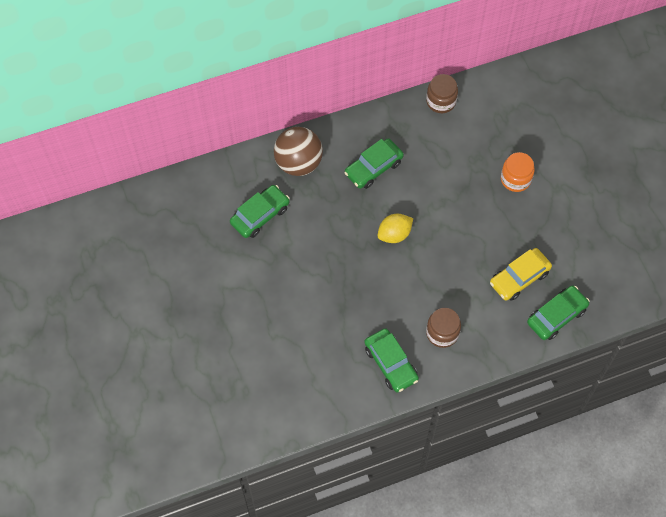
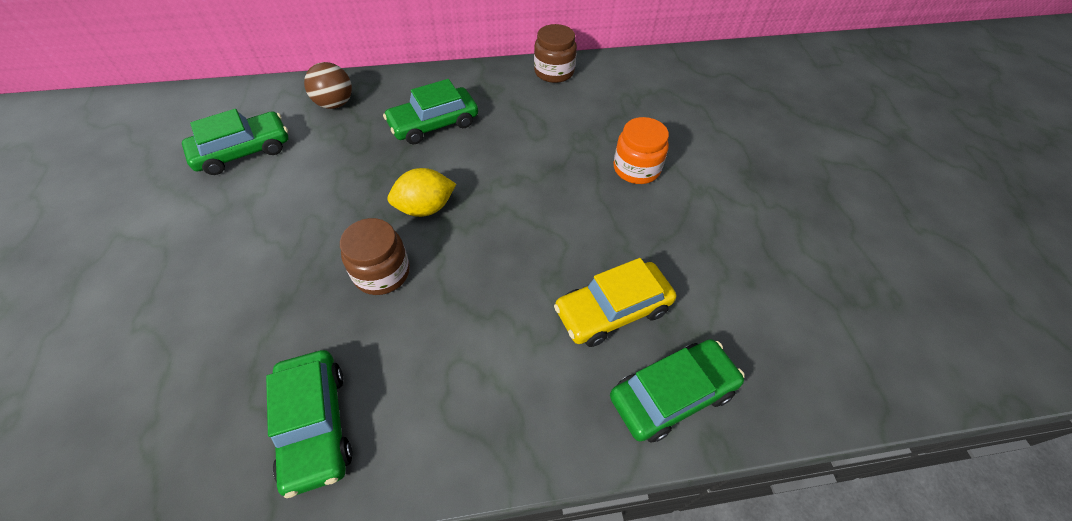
camera: 10 degrees right, 10 degrees down
brown ball [274,127,323,176] -> brown ball [304,62,352,109], size x0.62
brown jar [426,308,461,348] -> brown jar moved to [340,218,410,295]

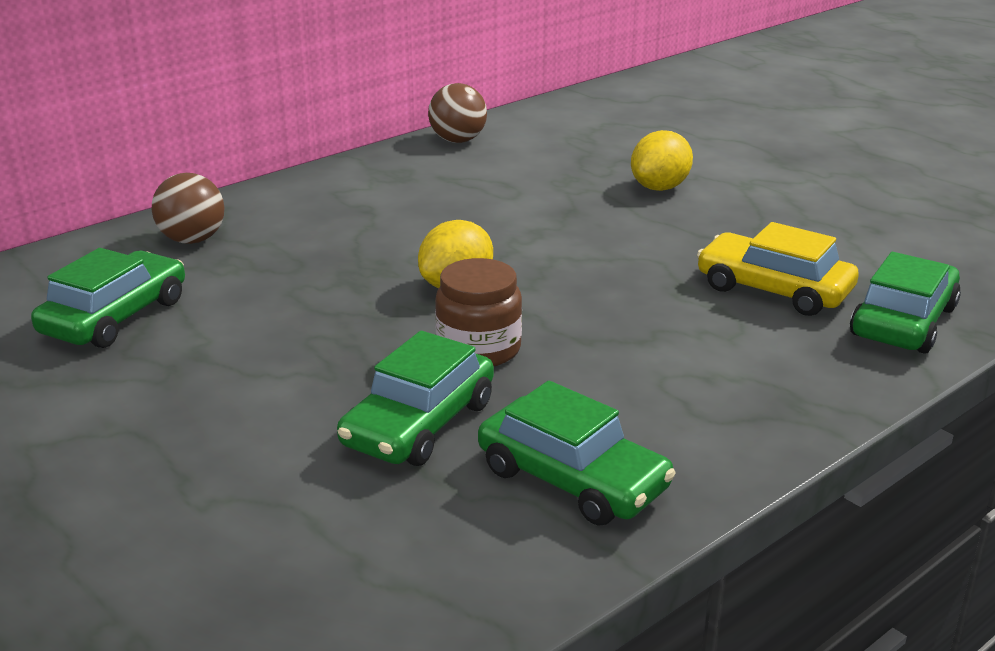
camera: 30 degrees left, 25 degrees down
green car [383,79,478,145] -> green car moved to [337,331,494,466]
brown jar [534,24,577,83] -> brown ball [428,83,487,143]
yellow car [554,258,676,347] -> yellow car turned 90 degrees clockwise [697,222,859,316]
orange jar [613,117,669,184] -> yellow lemon [631,130,693,191]

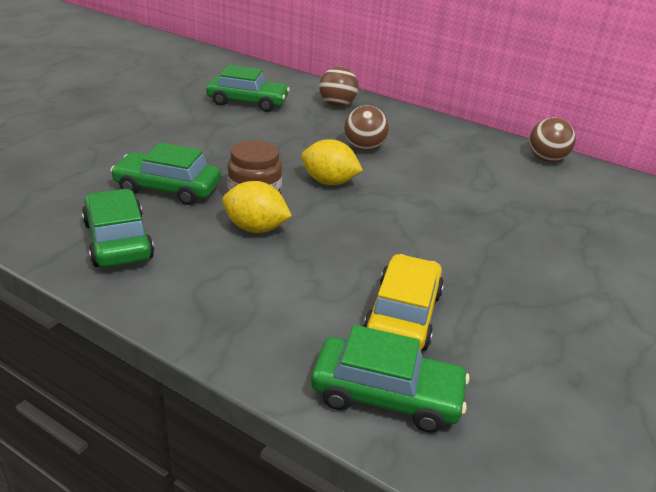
camera: 70 degrees right, 5 degrees up
green car [478,381,676,526] -> green car turned 135 degrees clockwise [82,189,154,268]
yellow lemon [631,130,693,191] -> yellow lemon moved to [222,181,292,233]
none -> brown ball [344,105,389,151]

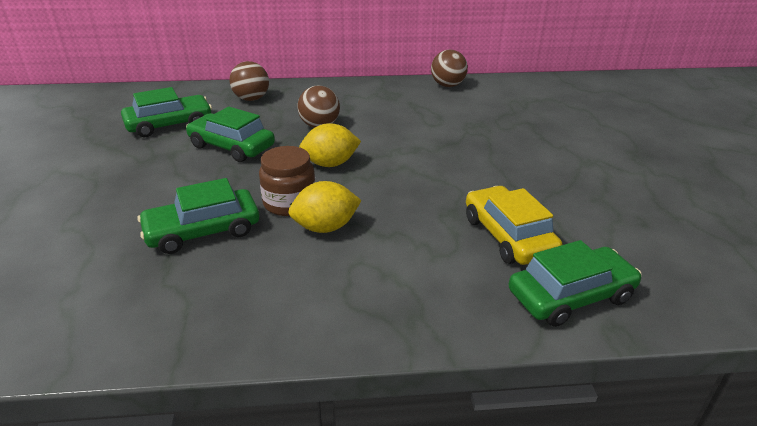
camera: 35 degrees left, 0 degrees up
green car [82,189,154,268] -> green car moved to [186,107,275,162]

